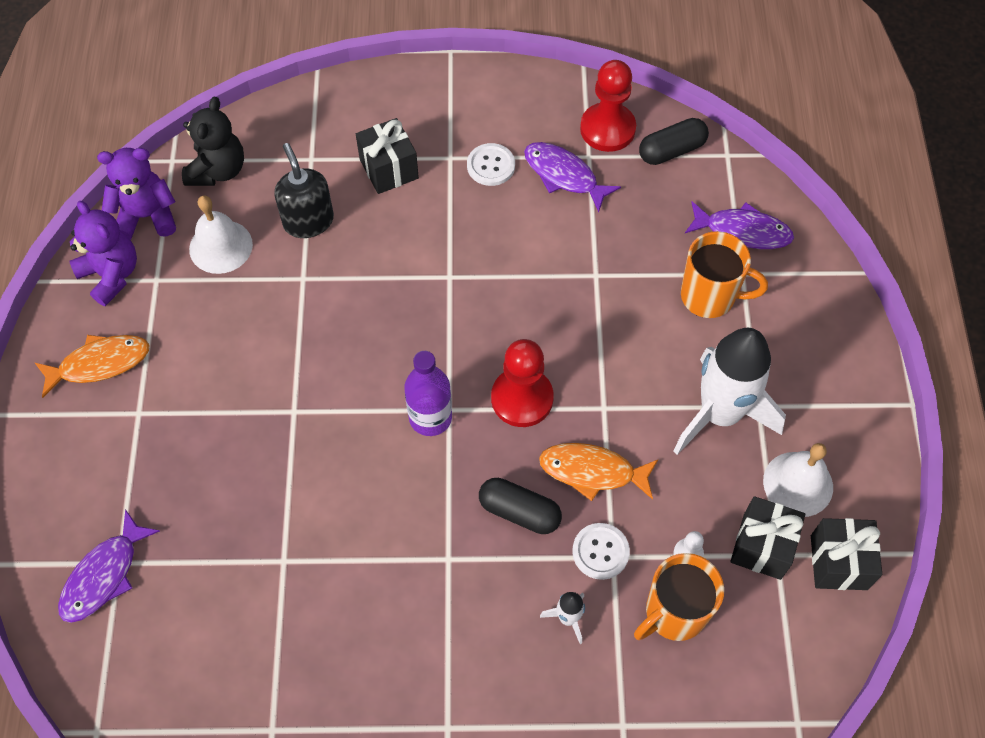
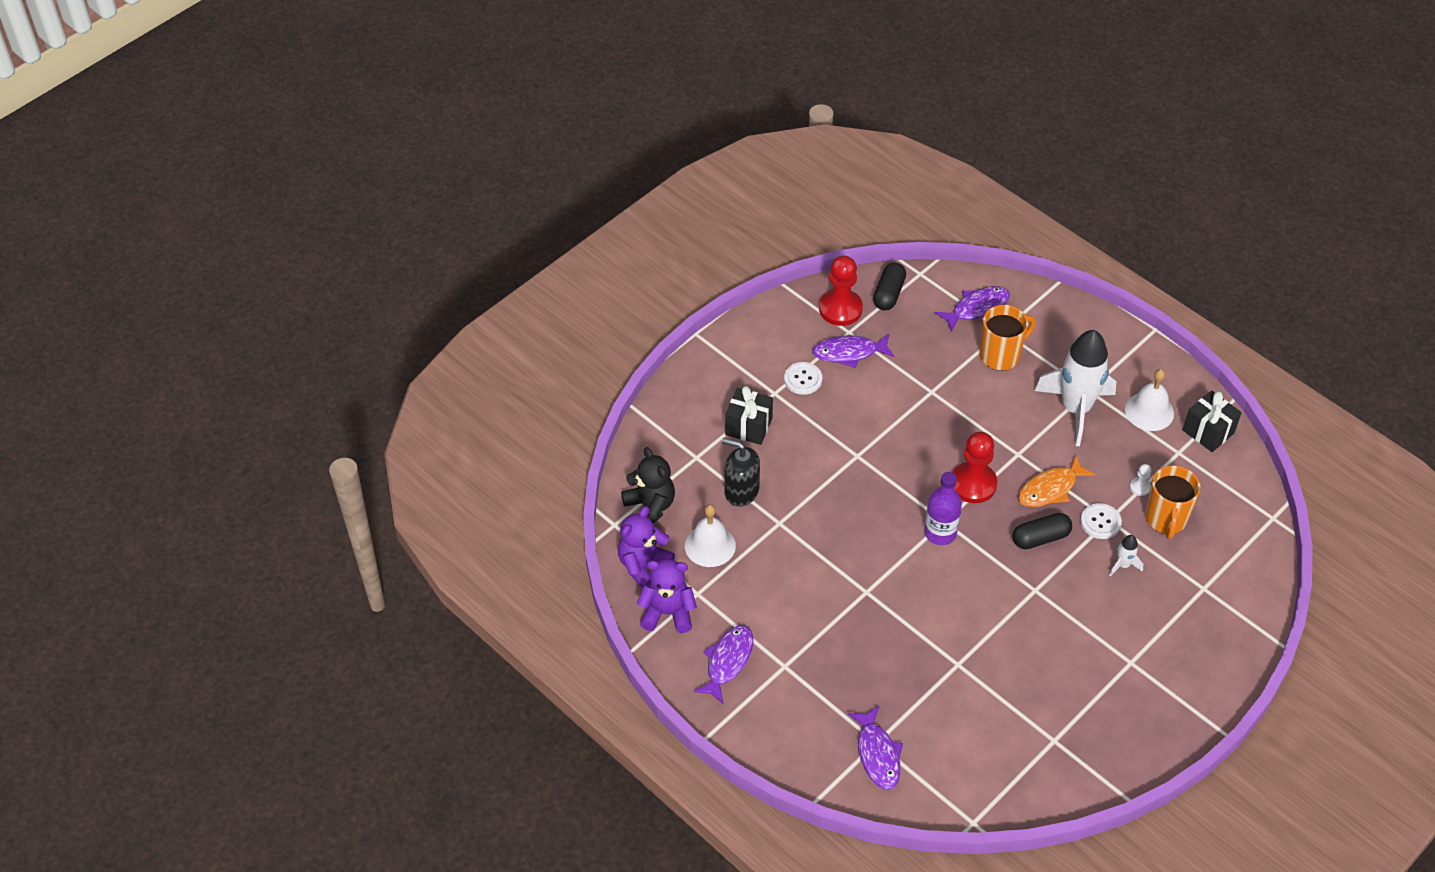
camera: 45 degrees left, 10 degrees down
orange fish [35,335,149,398] -> purple fish [693,625,753,704]
black gift [730,496,805,580] -> none

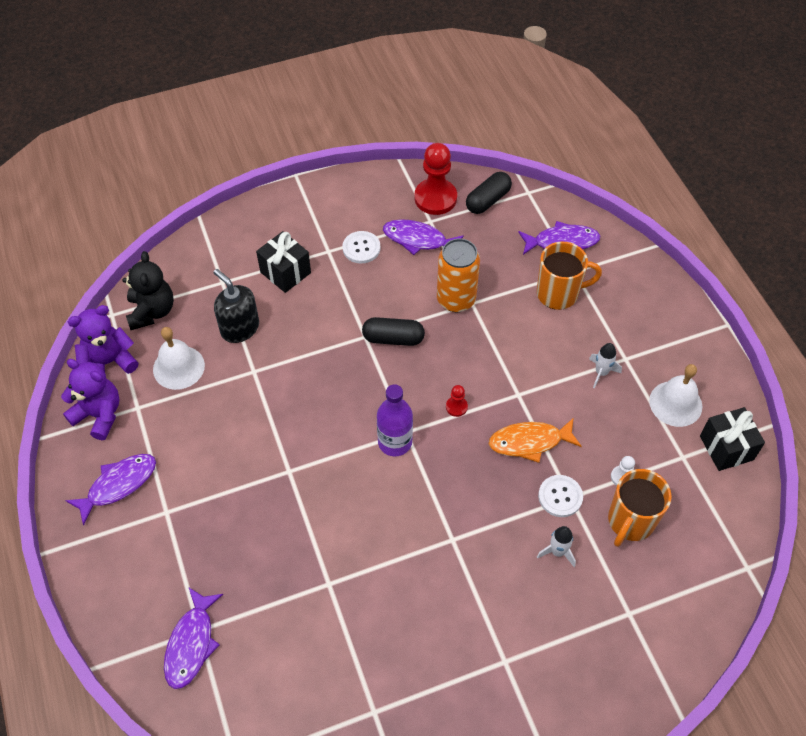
camera: 25 degrees right, 5 degrees up
red pawn [952,432,997,503] -> red pawn [446,385,468,417], size x0.45
black capsule [1013,513,1072,549] -> black capsule moved to [362,317,425,346]
white rocket [1034,330,1117,446] -> white rocket [589,343,622,388], size x0.41
none -> orange can [437,239,480,312]

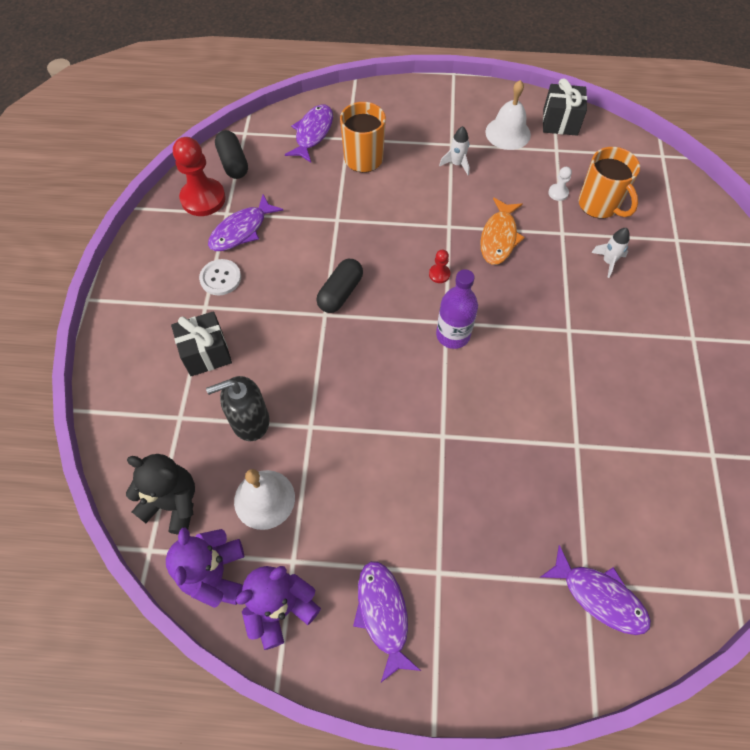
camera: 65 degrees left, 5 degrees up
orange can [437,239,480,312] -> none
white button [538,475,583,517] -> none

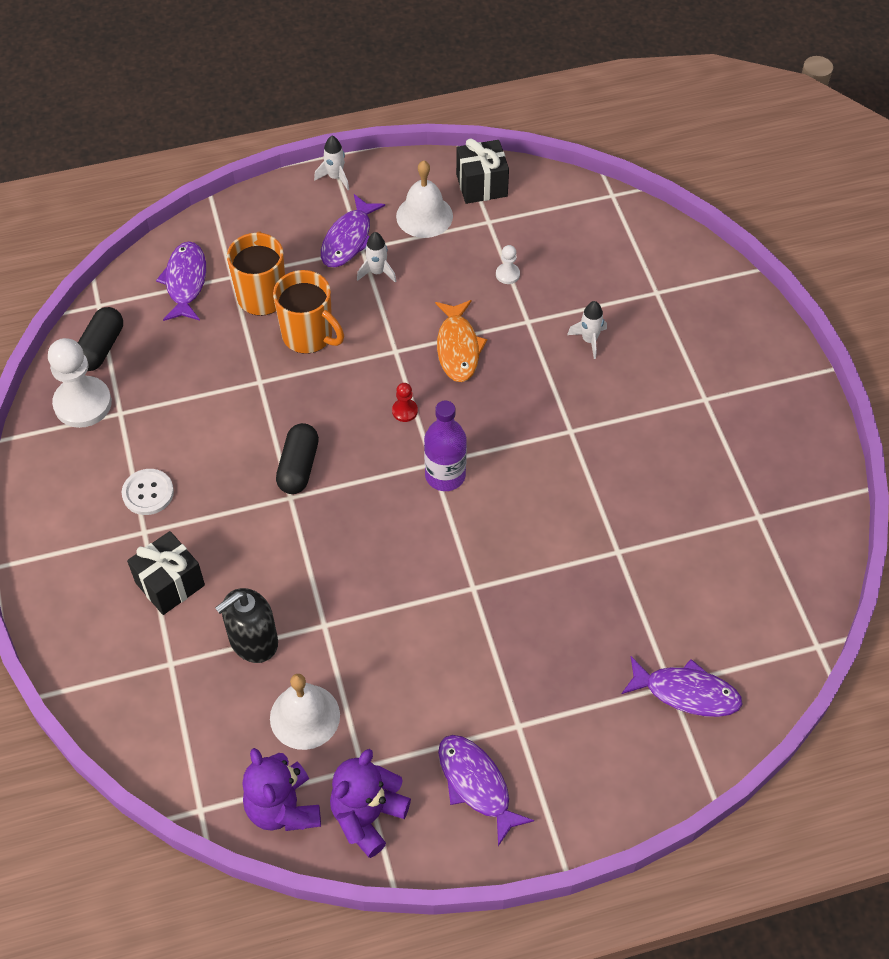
camera: 20 degrees left, 5 degrees down
black teddy bear [126,454,195,534] -> none
red pawn [173,137,226,216] -> white pawn [48,338,112,428]
purple fish [208,194,283,251] -> purple fish moved to [321,194,385,267]
black capsule [215,130,248,179] -> black capsule turned 60 degrees clockwise [78,307,123,371]
orange mug [579,147,640,219] -> orange mug moved to [273,270,344,354]
none -> white rocket [314,136,349,190]

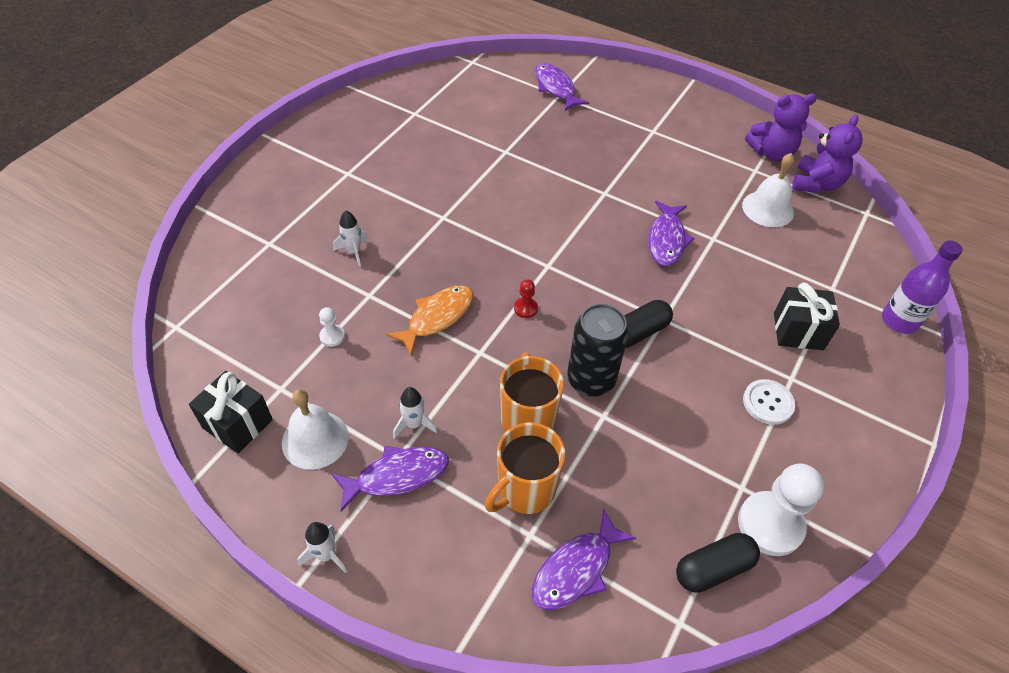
camera: 135 degrees left, 5 degrees down
black soap dispenser [215,588,278,663] -> none
purple bottle [424,400,467,491] -> purple bottle moved to [882,241,963,334]
purple fish [438,735,534,846] -> purple fish moved to [648,201,694,266]
none -> black can [567,304,629,396]

